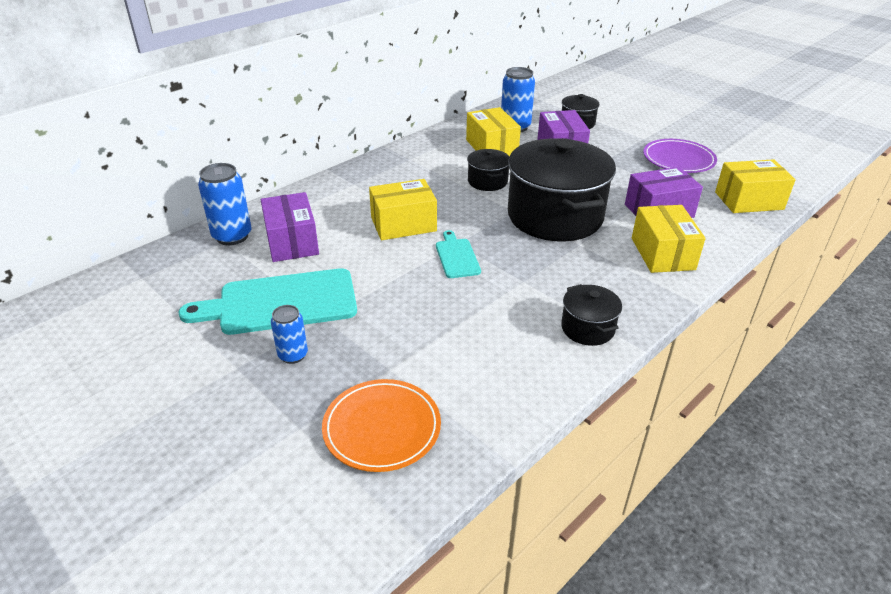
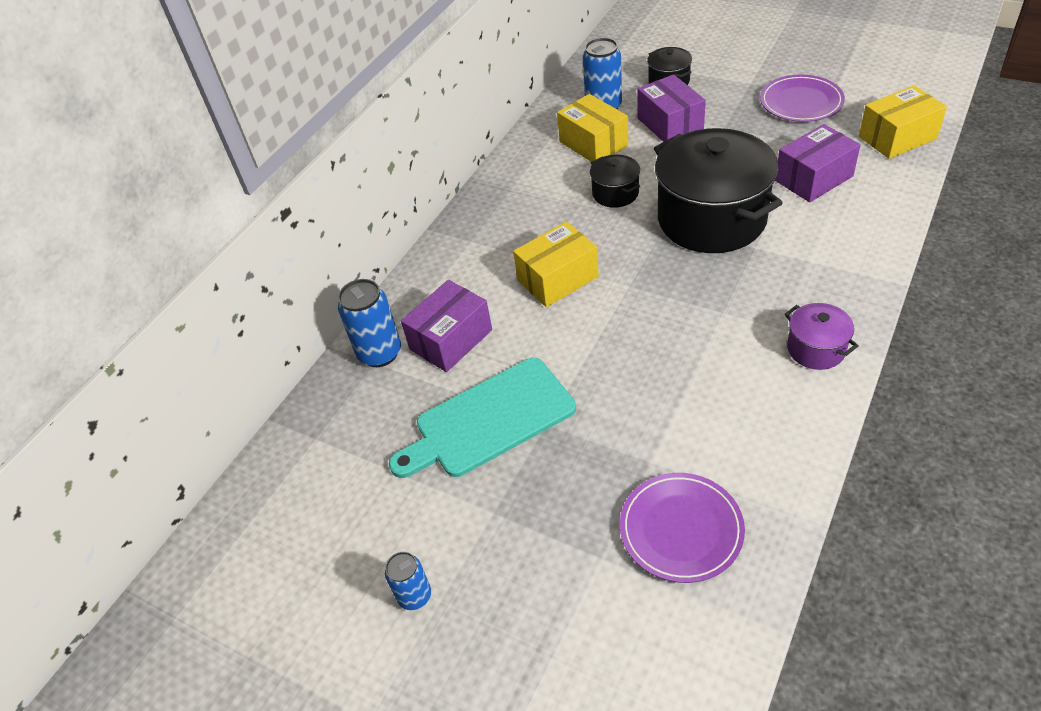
camera: 10 degrees left, 10 degrees up
purple box [261,192,319,262] -> purple box turned 75 degrees clockwise [401,280,492,372]
blue can [271,305,308,364] -> blue can moved to [385,552,431,610]
orange plate [322,379,441,472] -> purple plate [620,473,745,583]
turquoise cutting board [436,230,481,278] -> none
black pot [561,284,622,346] -> purple pot [785,303,859,370]
yellow box [632,205,706,273] -> none

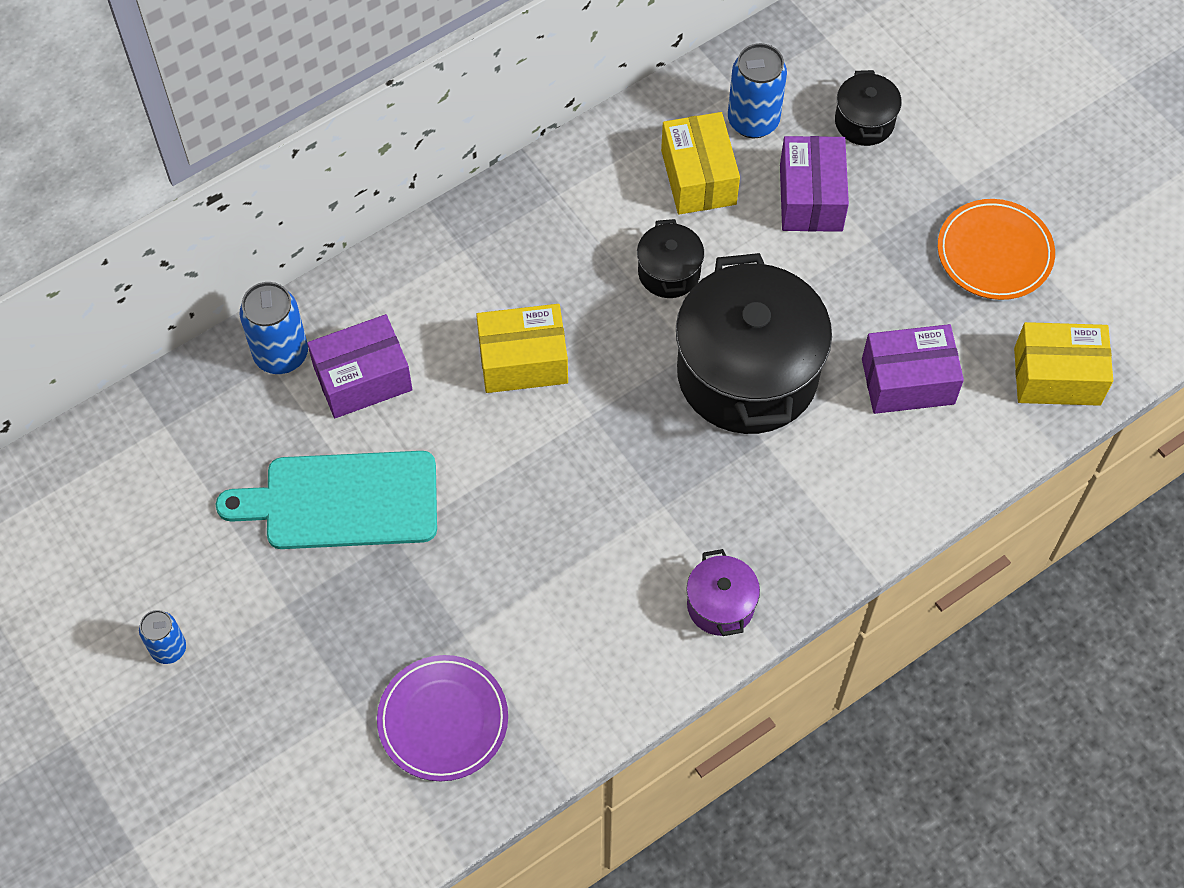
camera: 20 degrees right, 15 degrees up
purple plate [760,74,845,122] -> orange plate [938,199,1055,300]

